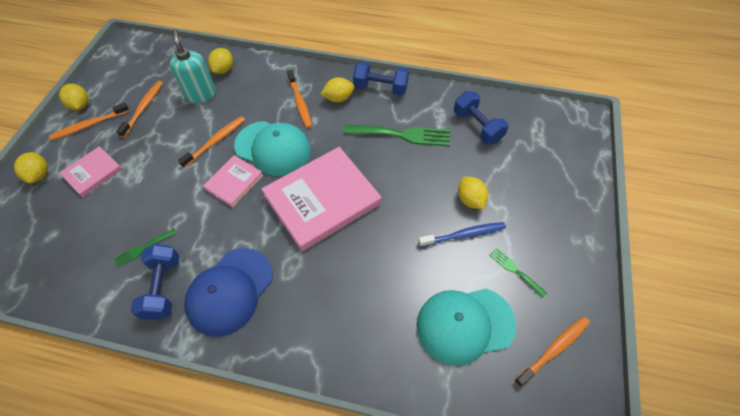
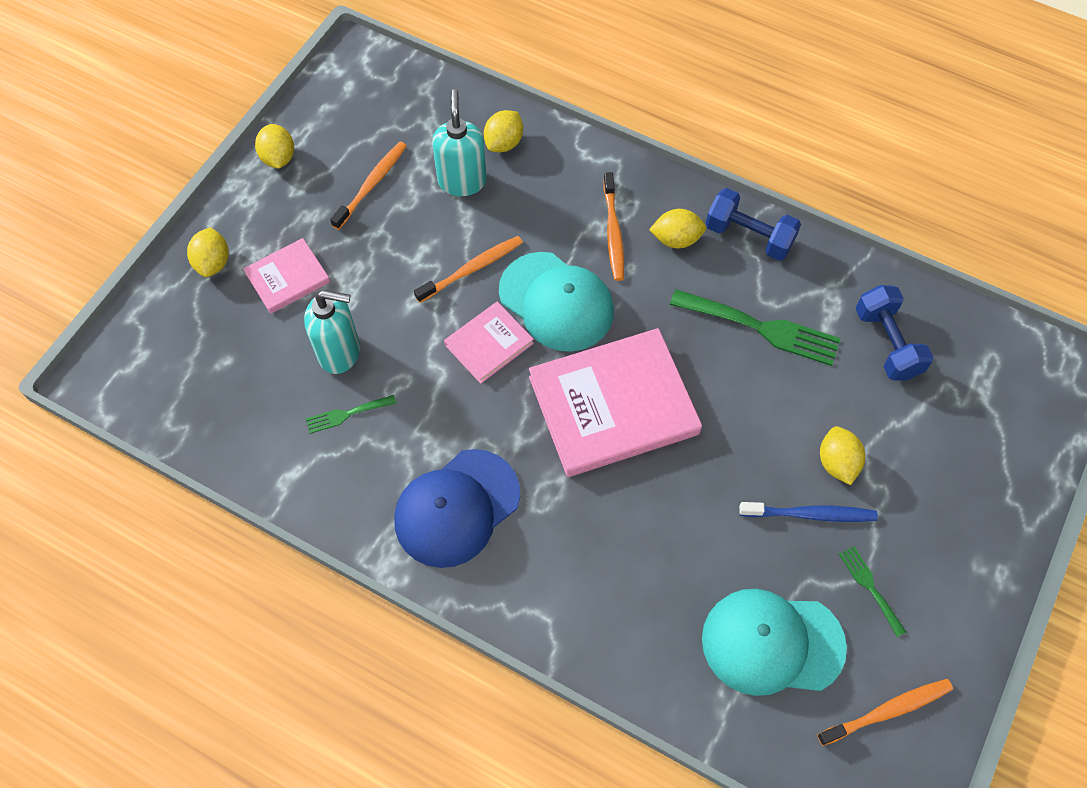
camera: 15 degrees right, 5 degrees up
orange toothbrush [49,103,130,141] -> none
blue dumbbell [131,244,180,320] -> none
none -> turquoise soap dispenser [304,290,360,374]

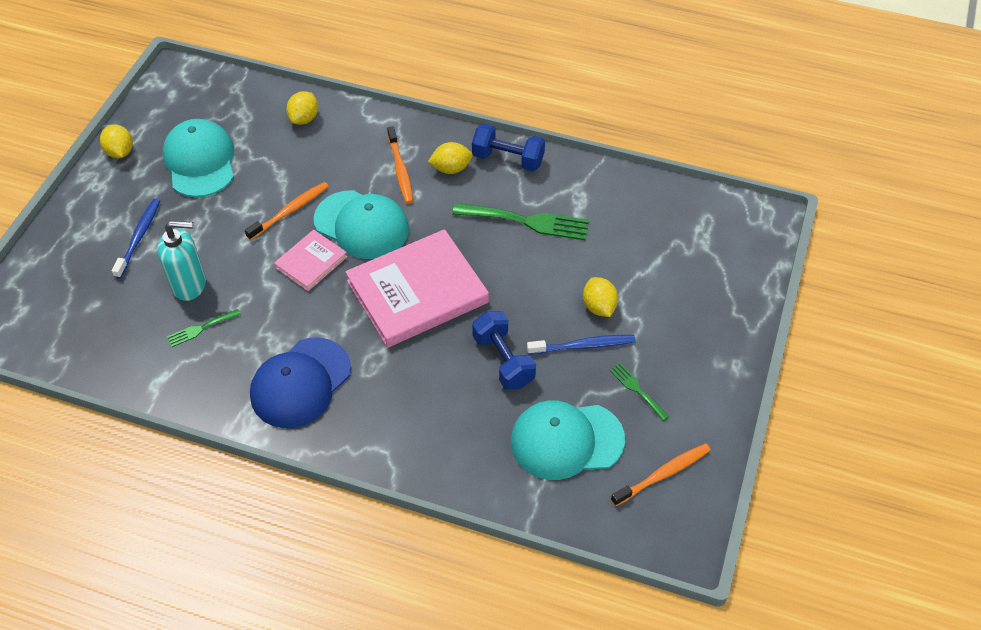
camera: 10 degrees left, 10 degrees down
yellow lemon [187,227,229,277] -> none
pink book [243,238,330,314] -> blue toothbrush [112,198,160,279]
orange toothbrush [330,141,407,230] -> turquoise cap [163,119,234,197]
turquoise soap dispenser [432,89,487,196] -> none
blue dumbbell [856,285,934,380] -> blue dumbbell moved to [472,311,536,390]

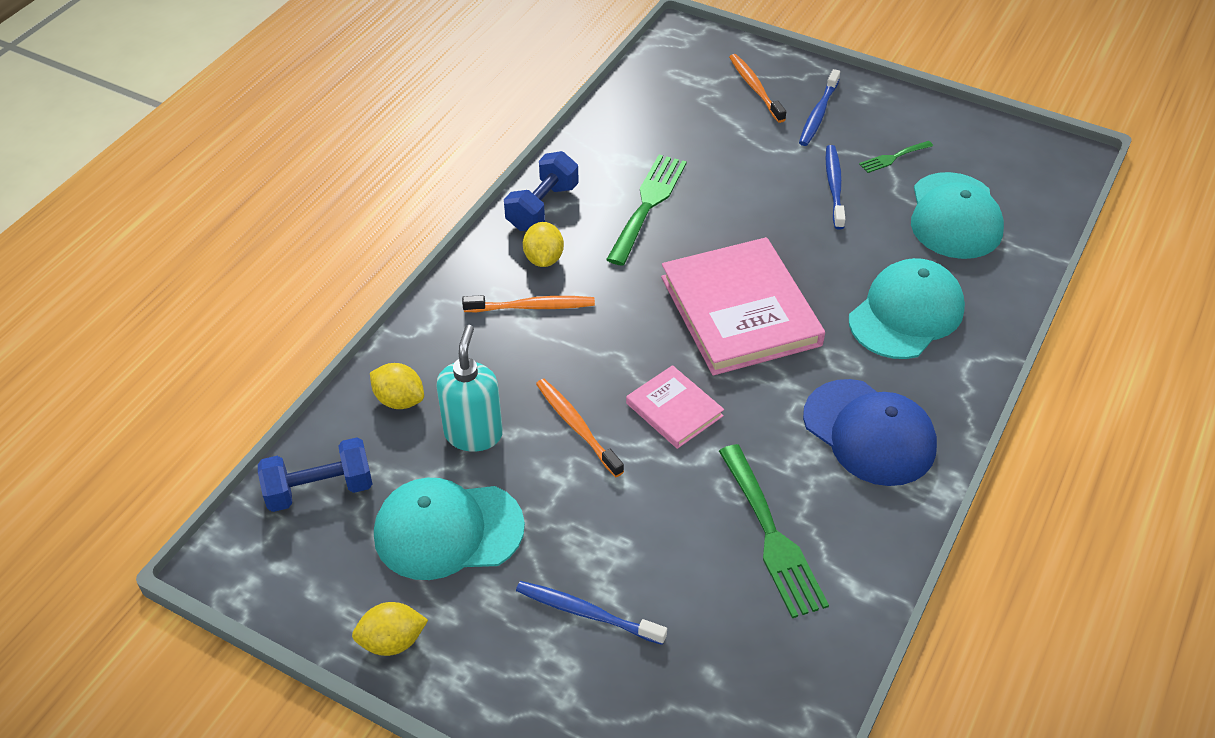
camera: 80 degrees left, 5 degrees down
turquoise soap dispenser [157,221,206,301] -> turquoise soap dispenser moved to [436,325,503,452]
green fork [167,309,241,347] -> green fork [719,444,829,618], size x1.96
turquoise cap [314,190,409,259] -> turquoise cap moved to [849,258,965,359]
blue dumbbell [472,311,536,390] -> blue dumbbell moved to [258,437,372,512]
yellow lemon [583,277,618,317] -> none
orange toothbrush [611,443,711,506] -> orange toothbrush moved to [729,54,786,123]
none -> blue toothbrush [799,69,840,146]

